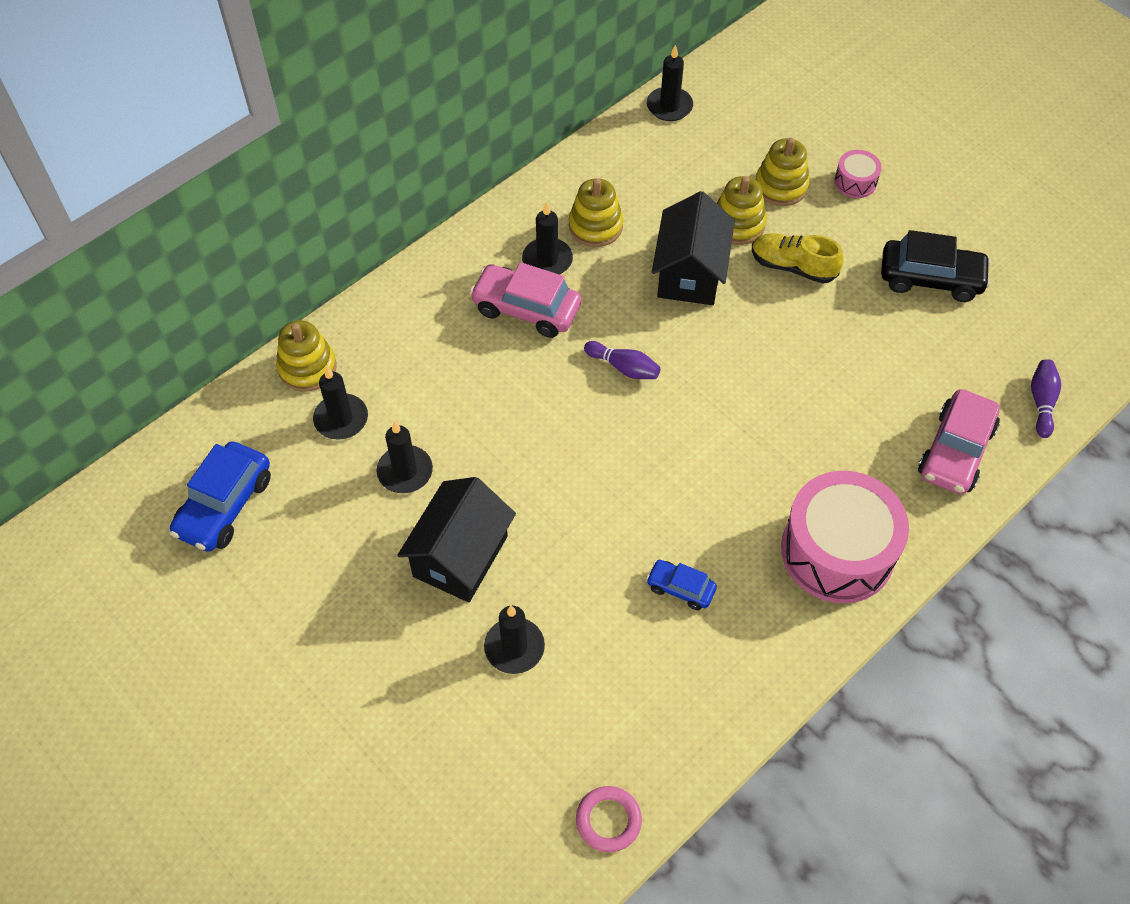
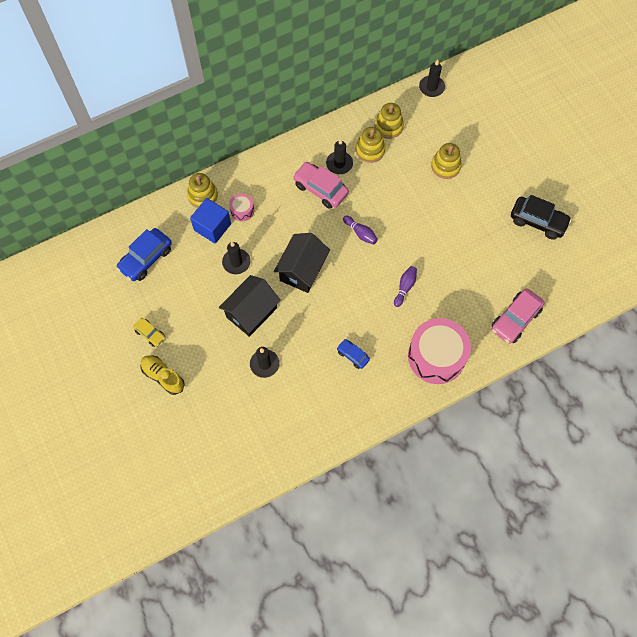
camera: 15 degrees right, 10 degrees up
black candle [313,367,368,440] -> blue cube [190,198,231,244]
pink ring [576,786,642,852] -> none
black house [652,191,735,305] -> black house moved to [274,233,330,293]
yellow shoe [752,233,843,283] -> yellow shoe moved to [141,355,185,395]
yellow stacking toy [755,138,810,206] -> yellow stacking toy moved to [375,103,404,139]
pink drum [834,150,882,198] -> pink drum moved to [229,194,254,221]
purple bowling pin [1031,359,1061,438] -> purple bowling pin moved to [394,266,417,307]
none -> yellow car [133,318,165,347]

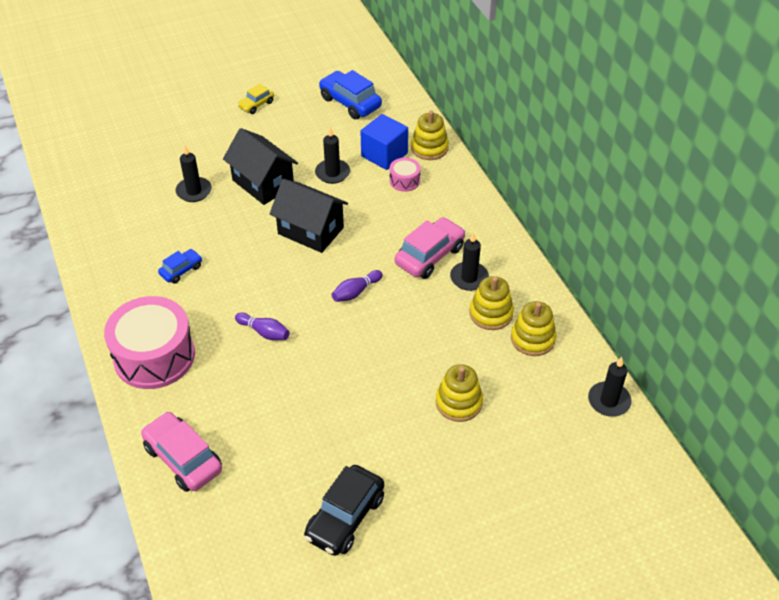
camera: 95 degrees right, 20 degrees down
yellow shoe [141,355,185,395] -> none

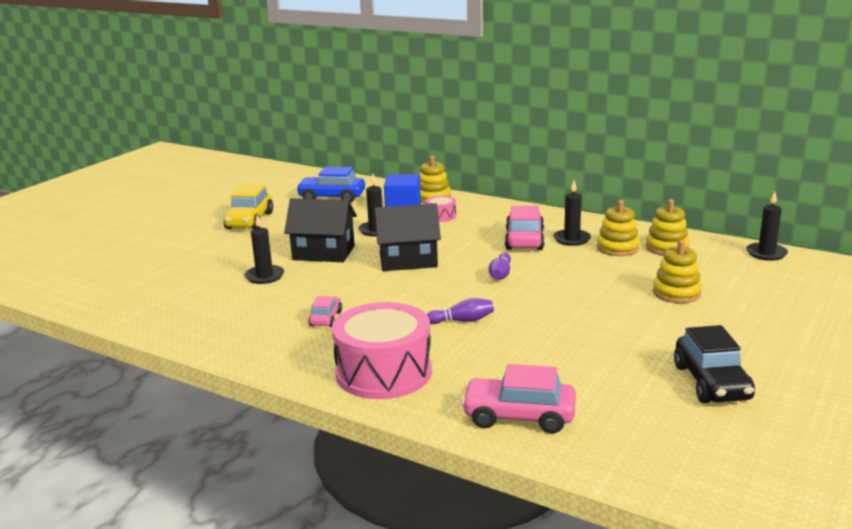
camera: 35 degrees left, 25 degrees down
blue car [158,249,202,284] -> pink car [308,296,342,327]
yellow car [237,84,274,114] -> yellow car [223,185,273,229], size x1.79

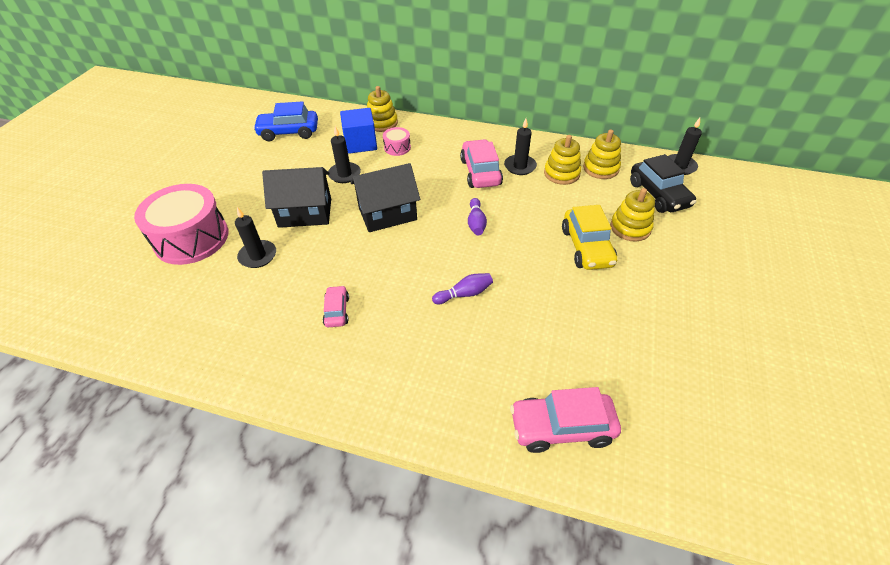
camera: 15 degrees left, 25 degrees up
yellow car [223,185,273,229] -> yellow car moved to [562,205,617,270]
pink drum [332,302,432,399] -> pink drum moved to [134,184,228,265]
black car [674,325,755,403] -> black car moved to [630,154,696,213]

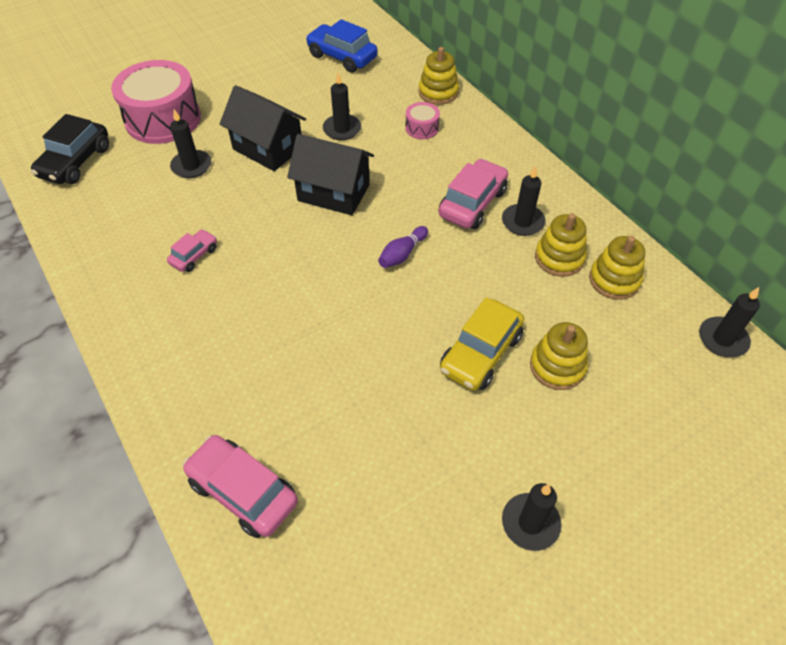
camera: 40 degrees right, 5 degrees up
blue cube [340,108,377,154] -> none
purple bowling pin [432,273,493,304] -> none
black car [630,154,696,213] -> black car moved to [31,114,109,184]
none -> black candle [502,483,562,551]

